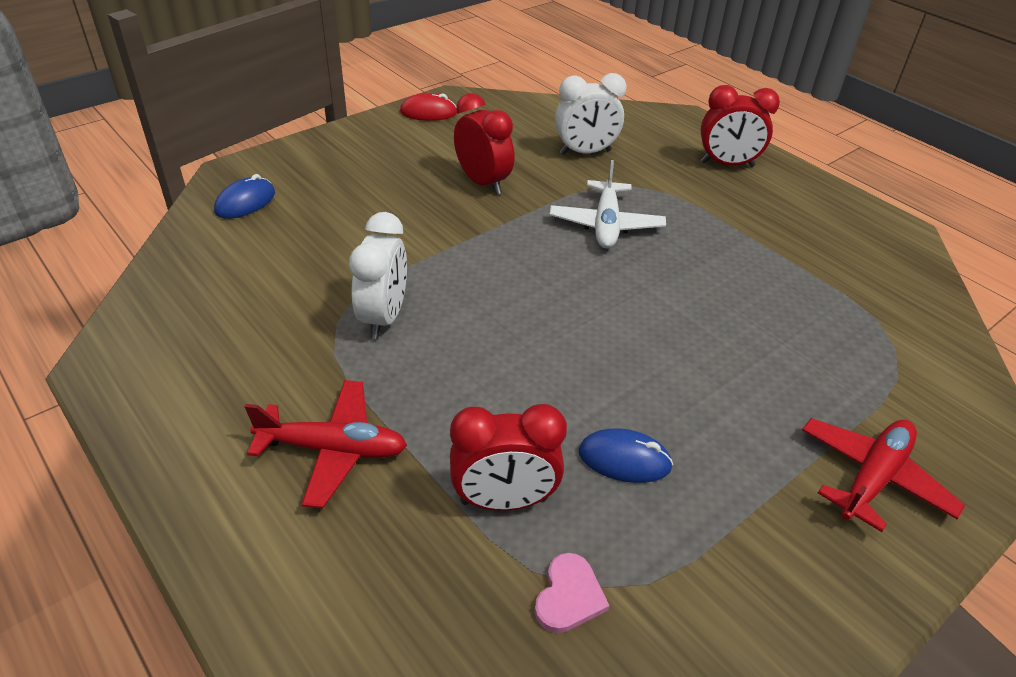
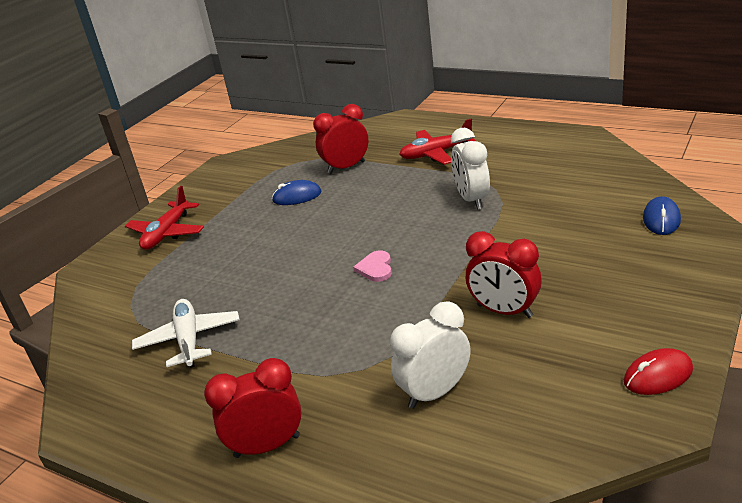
camera: 165 degrees right, 10 degrees down
pink heart [534,553,609,633] -> pink heart moved to [353,250,392,282]
white plane [550,160,666,248] -> white plane moved to [132,299,240,368]

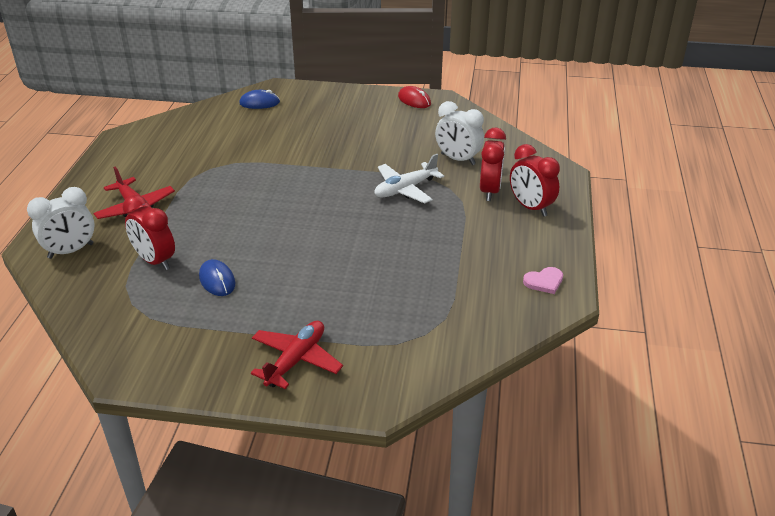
camera: 115 degrees left, 5 degrees up
red plane [125,186,204,250] -> red plane turned 60 degrees counterclockwise [251,321,343,389]
white plane [132,299,240,368] -> white plane moved to [375,154,444,204]
pink heart [353,250,392,282] -> pink heart moved to [523,267,563,294]
white clock [451,128,490,210] -> white clock moved to [27,187,95,259]
red clock [466,231,542,318] -> red clock moved to [480,128,506,201]

